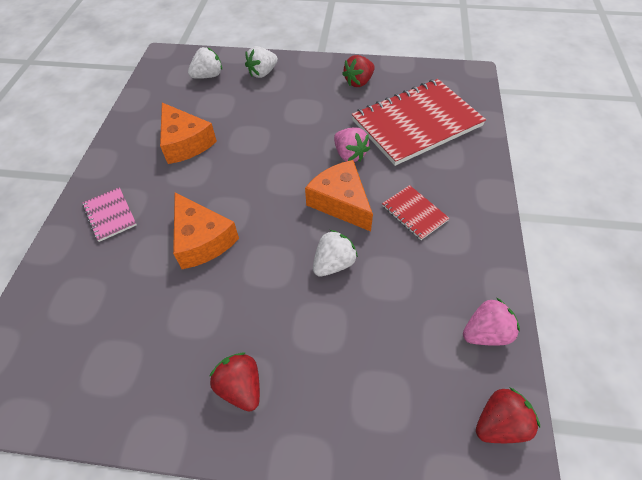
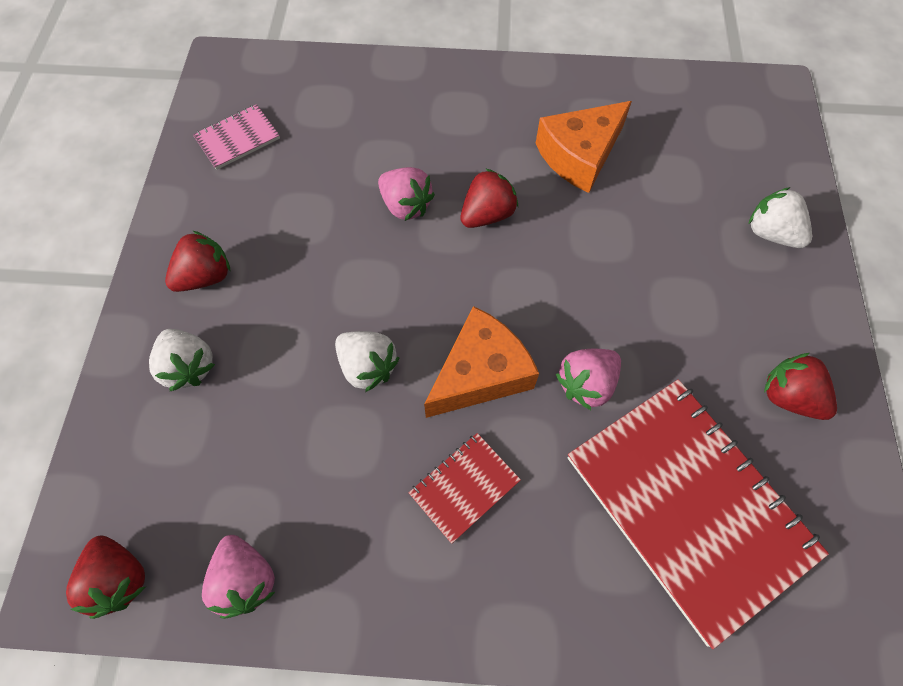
camera: 85 degrees right, 10 degrees up
pink notebook [82,187,137,242] -> pink notebook moved to [193,104,280,170]
orange cheese [173,193,239,269] -> pink strawberry [378,167,435,221]
white strawberry [188,47,222,79] -> white strawberry moved to [149,329,215,391]
none -> red strawberry [461,168,518,228]

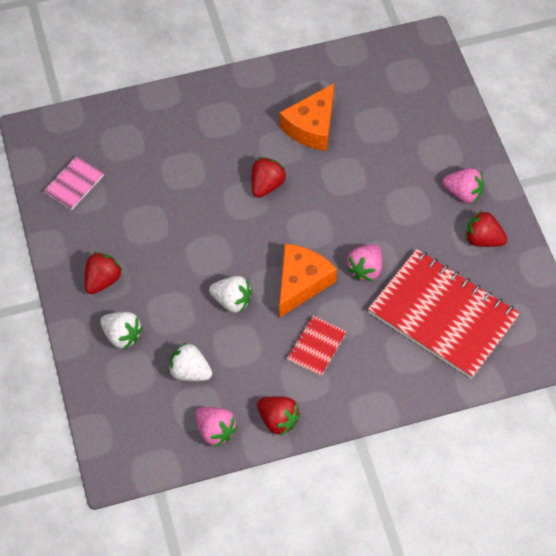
camera: 20 degrees left, 5 degrees down
red strawberry [66,536,145,619] -> red strawberry moved to [257,396,300,436]
pink strawberry [378,167,435,221] -> pink strawberry moved to [443,168,484,203]
white strawberry [749,187,812,248] -> white strawberry moved to [168,343,212,381]

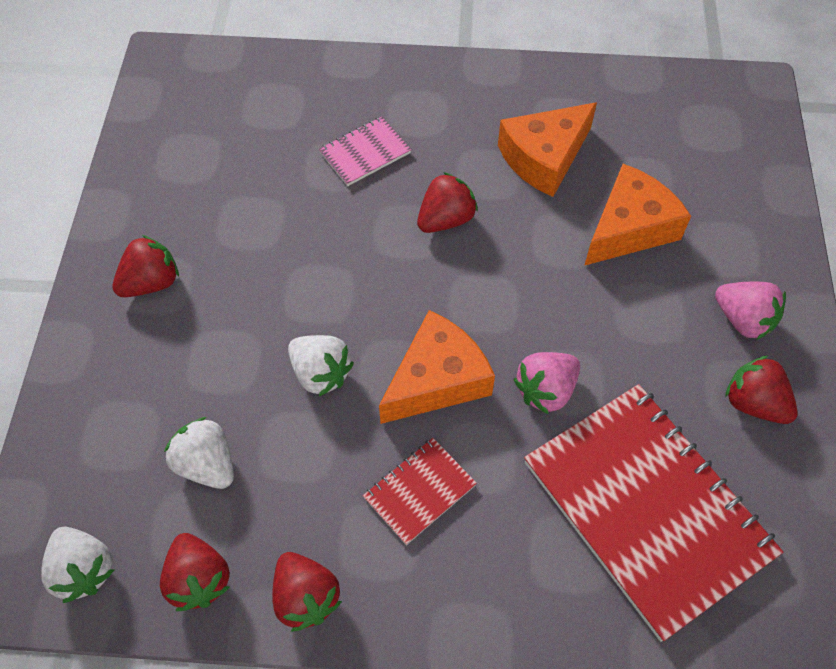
camera: 20 degrees right, 0 degrees up
pink notebook [43,156,104,210] -> pink notebook moved to [319,117,411,186]
white strawberry [100,312,142,349] -> white strawberry moved to [41,527,114,603]
pink strawberry [196,407,238,447] -> red strawberry [160,533,230,611]
none -> orange cheese [584,164,691,266]

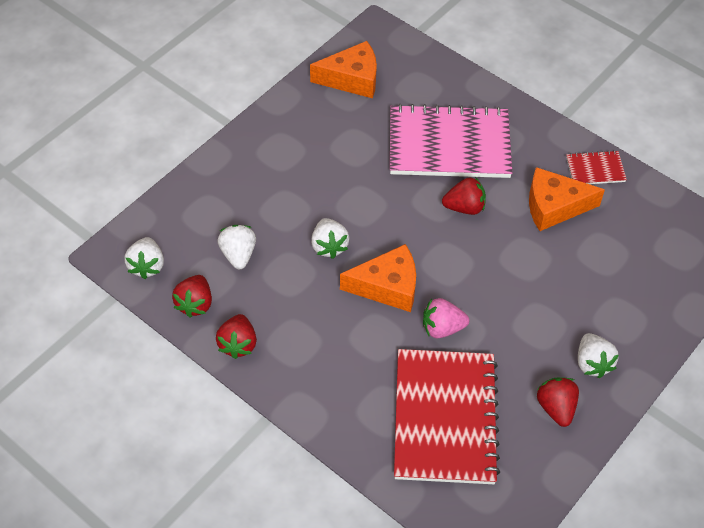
camera: 35 degrees right, 5 degrees down
red strawberry [112,235,179,297] -> none
pink notebook [319,117,411,186] -> pink notebook [390,104,512,178], size x2.27
red notebook [363,438,477,545] -> red notebook moved to [566,150,627,184]
orange cheese [584,164,691,266] -> orange cheese moved to [310,41,377,98]
pink strawberry [715,282,786,340] -> white strawberry [578,333,619,378]

